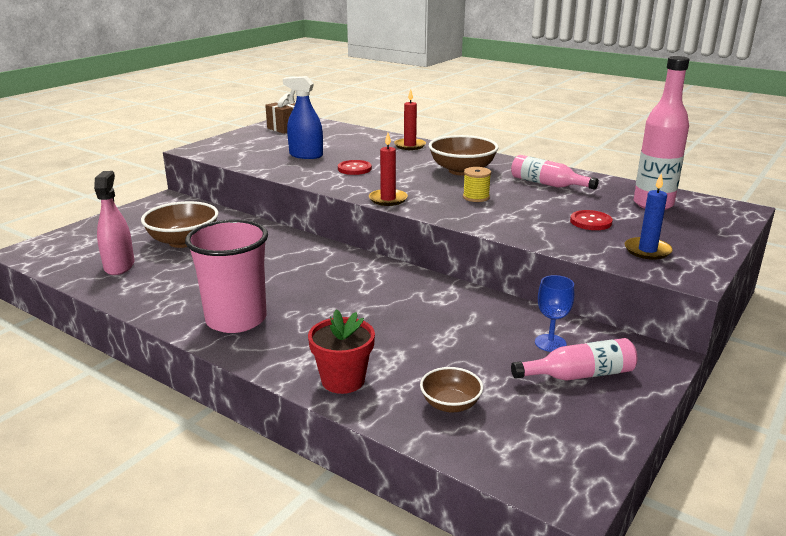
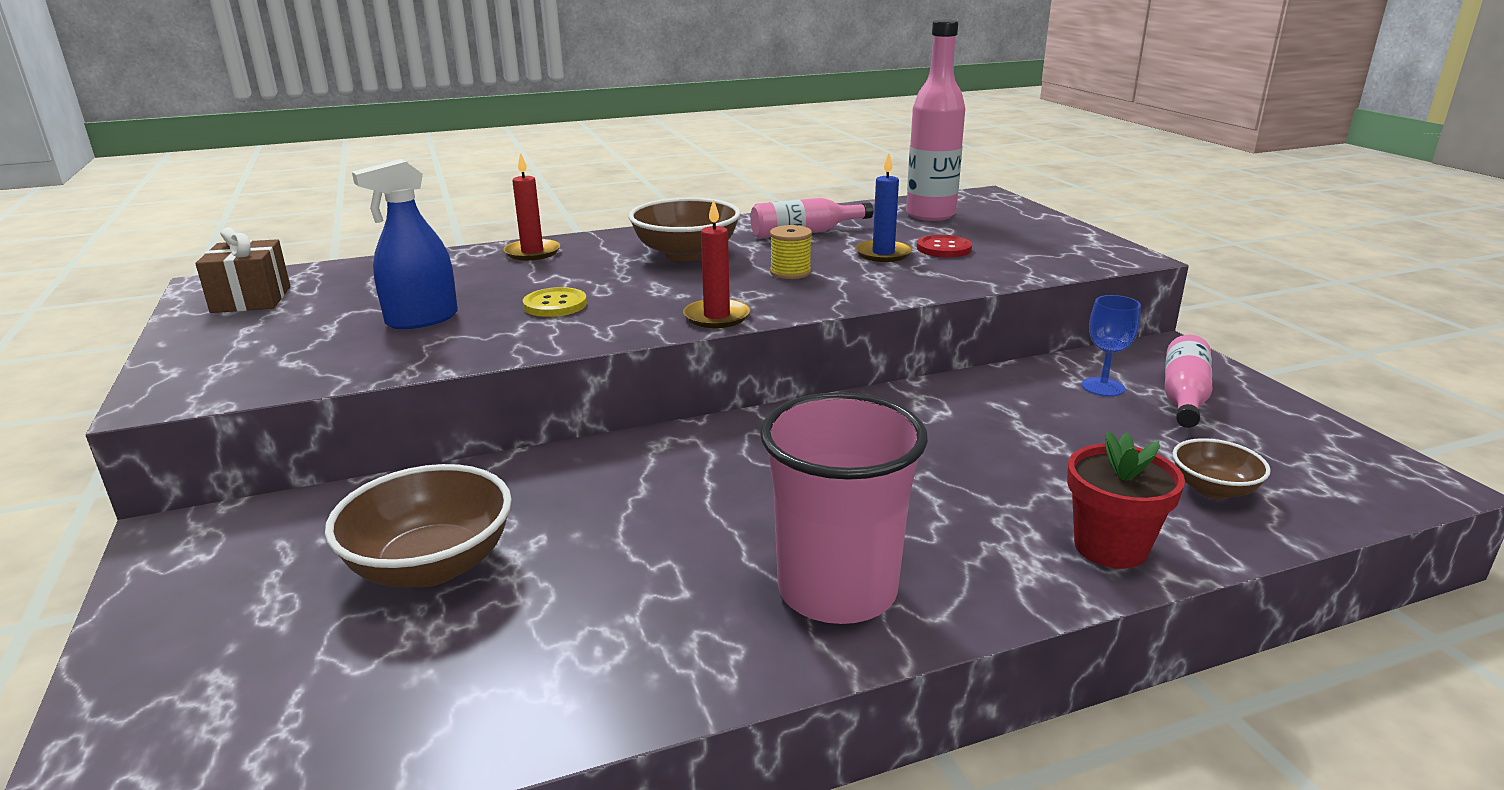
camera: 55 degrees left, 0 degrees up
pink spray bottle [94,171,134,275] -> none
red button [338,160,372,175] -> yellow button [523,287,587,317]
blue candle [625,173,673,260] -> blue candle moved to [855,153,912,262]

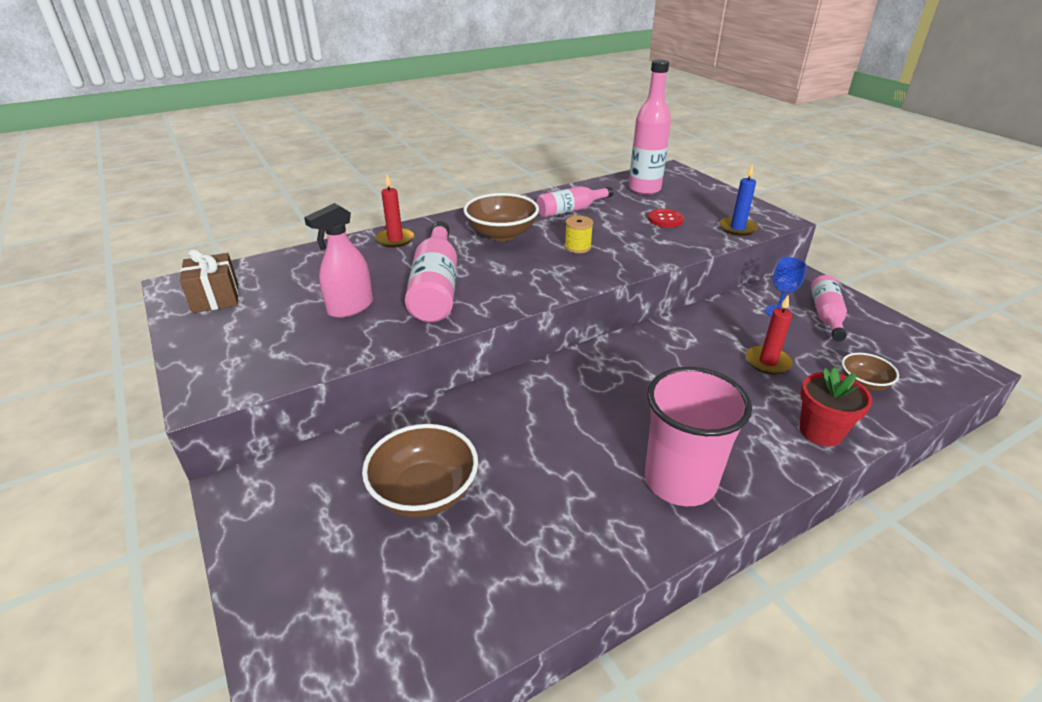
camera: 10 degrees left, 10 degrees up
blue spray bottle [352,159,458,329] -> pink spray bottle [304,203,373,318]
yellow button [523,287,587,317] -> pink bottle [405,221,457,322]
red candle [683,199,750,328] -> red candle moved to [746,295,793,374]
blue candle [855,153,912,262] -> blue candle moved to [719,163,758,236]

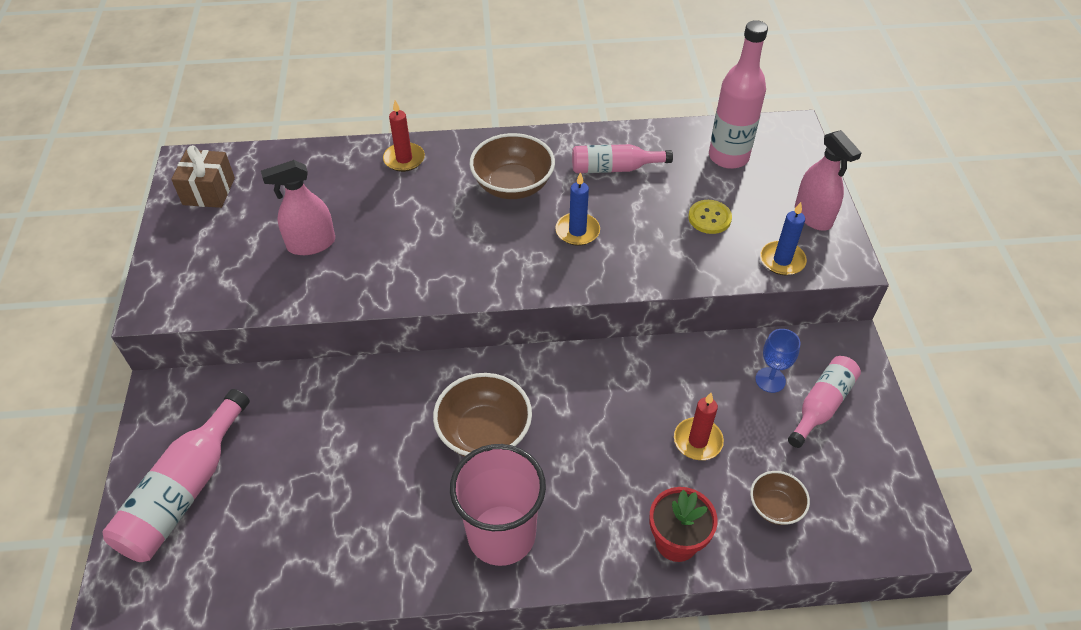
camera: 25 degrees right, 15 degrees up
brown bowl [362,424,478,518] -> brown bowl moved to [433,373,532,457]
pink bottle [405,221,457,322] -> pink bottle moved to [103,389,250,562]
yellow spool [564,216,593,253] -> blue candle [555,172,600,246]
red button [648,209,684,227] -> yellow button [688,200,732,234]
none -> pink spray bottle [795,130,862,231]

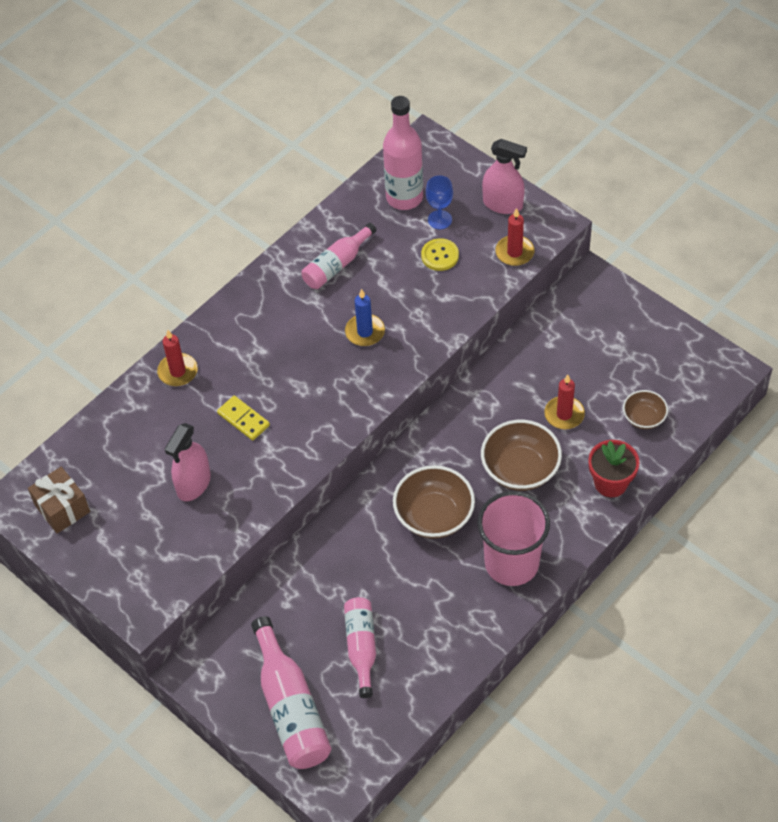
camera: 40 degrees left, 5 degrees up
brown bowl [469,133,555,199] -> brown bowl moved to [481,420,562,491]
blue goblet [755,329,800,393] -> blue goblet moved to [426,175,453,229]
blue candle [760,202,807,275] -> red candle [495,208,534,266]
pink bottle [788,356,861,448] -> pink bottle moved to [344,597,376,698]
none -> yellow domino [217,396,270,441]

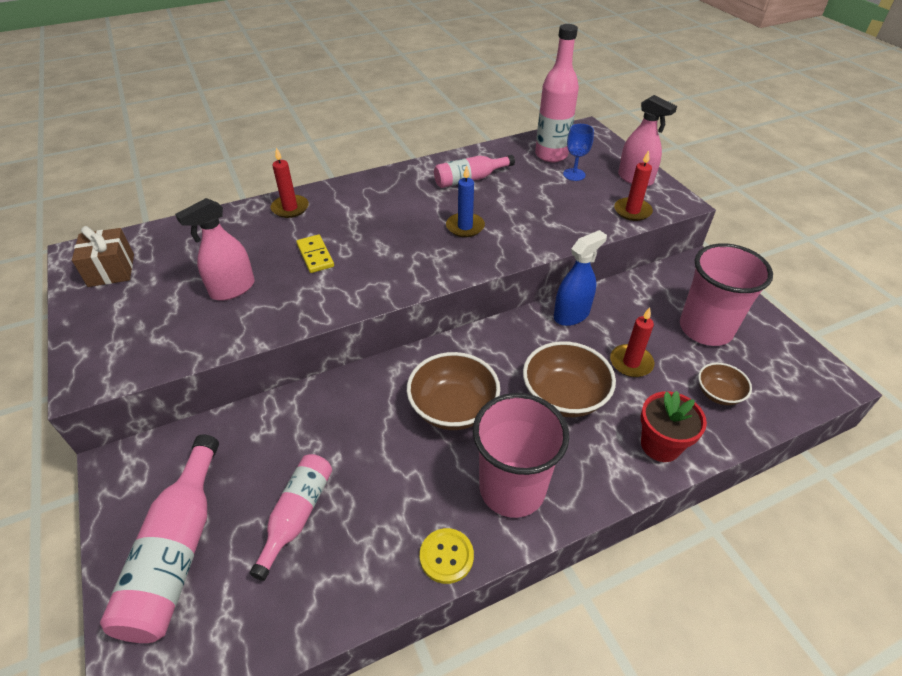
camera: 20 degrees right, 10 degrees down
yellow button [421,238,459,271] -> yellow button moved to [420,528,474,584]
none -> blue spray bottle [554,230,607,326]
none -> pink cup [680,243,773,346]

